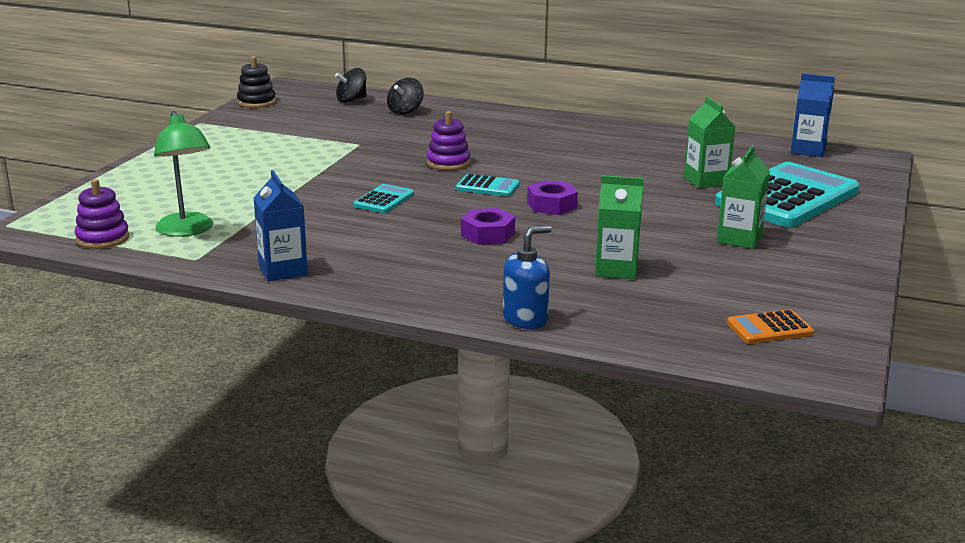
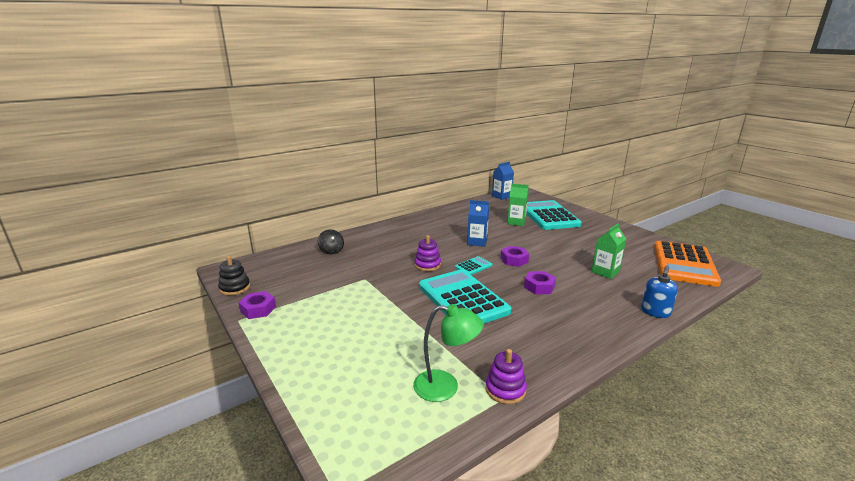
camera: 55 degrees left, 0 degrees up
purple stacking toy [75,179,129,249] -> purple stacking toy moved to [486,349,527,404]
blue carton [254,170,308,281] -> blue carton moved to [467,200,489,247]
black spinning top [335,68,367,103] -> none
turquoise calculator [353,184,414,213] -> turquoise calculator [419,269,512,324], size x2.34
blue soap dispenser [503,225,552,329] -> blue soap dispenser turned 150 degrees counterclockwise [641,266,678,318]
green carton [717,145,770,249] -> none
orange calculator [727,309,814,344] -> orange calculator [654,241,721,287], size x2.34
none -> purple nut [239,291,276,319]

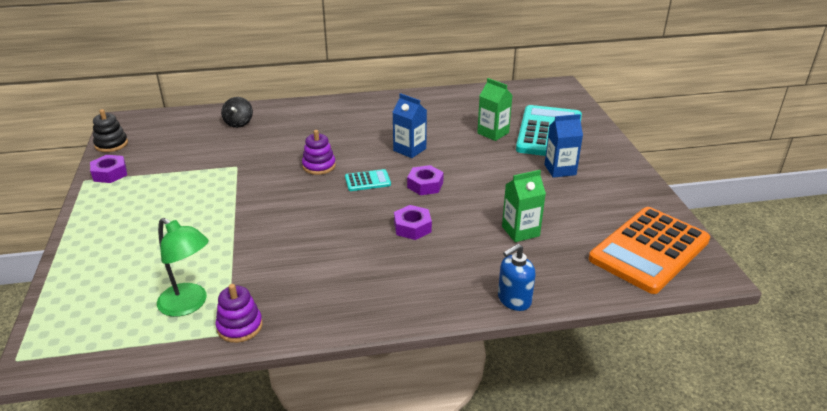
camera: 25 degrees right, 10 degrees up
turquoise calculator [419,269,512,324] -> none
blue carton [492,162,514,200] -> blue carton moved to [545,114,583,178]

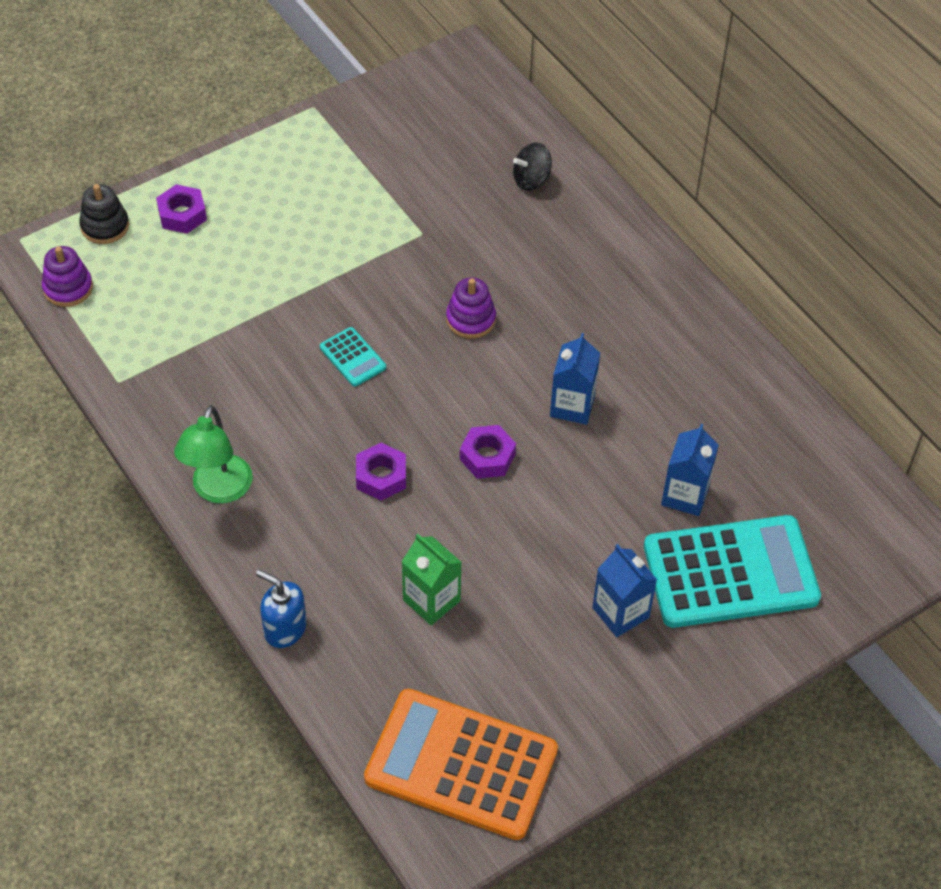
camera: 65 degrees right, 20 degrees up
purple nut [90,155,127,183] -> purple nut moved to [156,184,207,234]
black stacking toy [93,109,128,152] -> black stacking toy moved to [79,184,129,244]
green lamp [157,218,209,317] -> green lamp moved to [174,405,253,503]
purple stacking toy [215,284,263,343] -> purple stacking toy moved to [42,246,93,307]
turquoise calculator [345,169,391,191] -> turquoise calculator moved to [320,327,386,387]
green carton [477,78,513,141] -> blue carton [661,424,719,516]

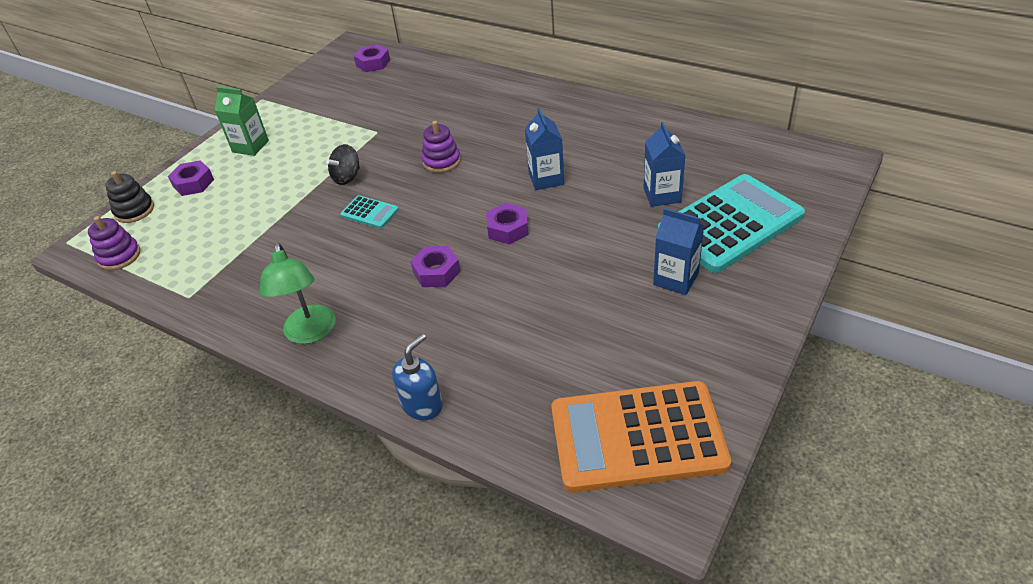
camera: 20 degrees left, 10 degrees down
blue soap dispenser [256,570,307,648] -> blue soap dispenser turned 120 degrees clockwise [392,334,443,420]
green carton [401,534,462,625] -> green carton moved to [215,87,269,156]
black spinning top [513,142,552,191] -> black spinning top moved to [326,144,360,185]
none -> purple nut [354,44,390,72]

